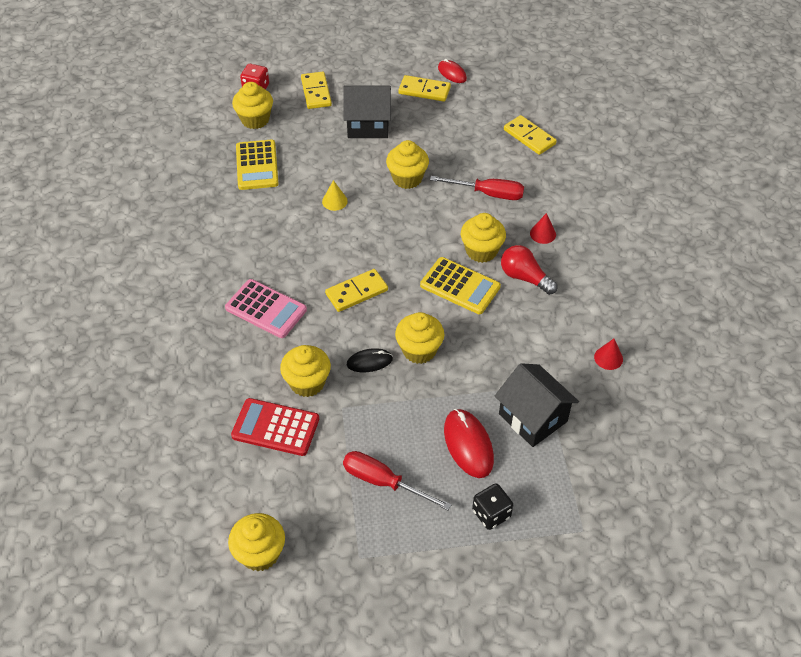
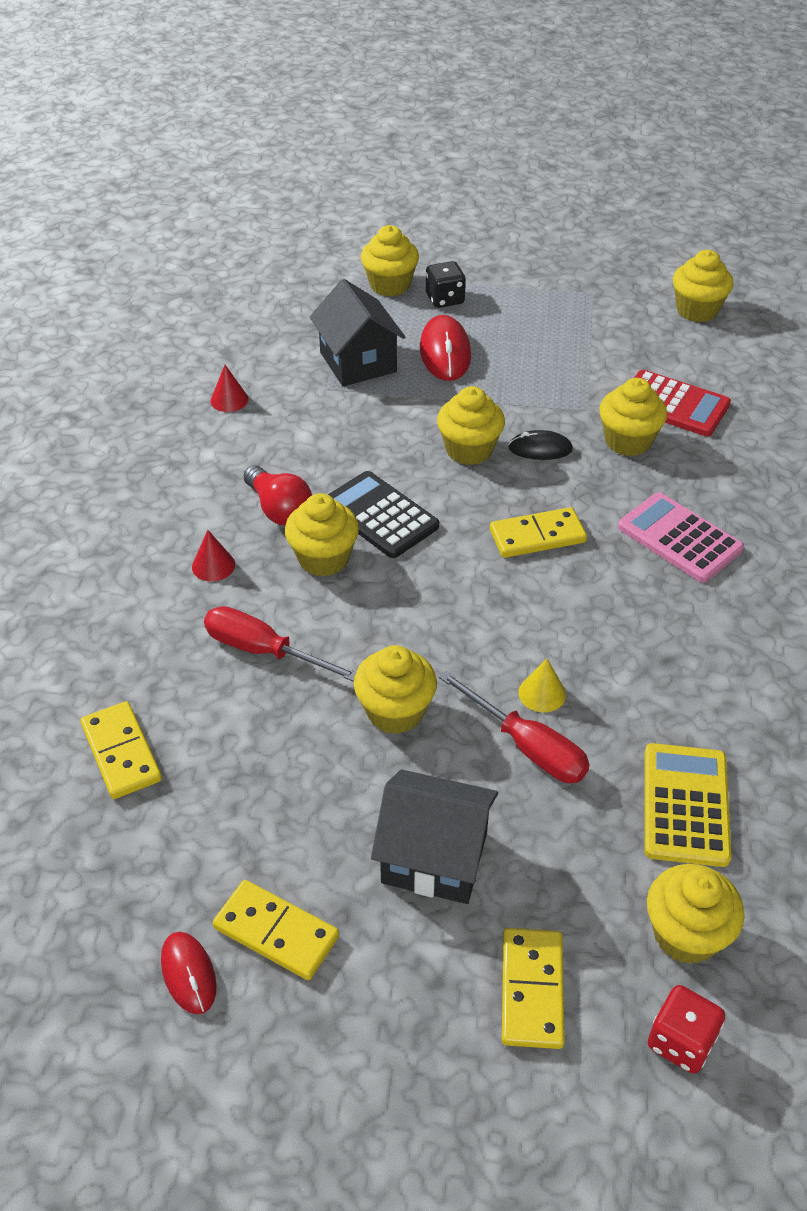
camera: 165 degrees left, 5 degrees down
red screwdriver [343,451,451,510] -> red screwdriver moved to [438,670,590,783]
yellow calculator [420,257,501,314] -> black calculator [328,471,439,558]
none -> yellow cupcake [361,225,419,297]

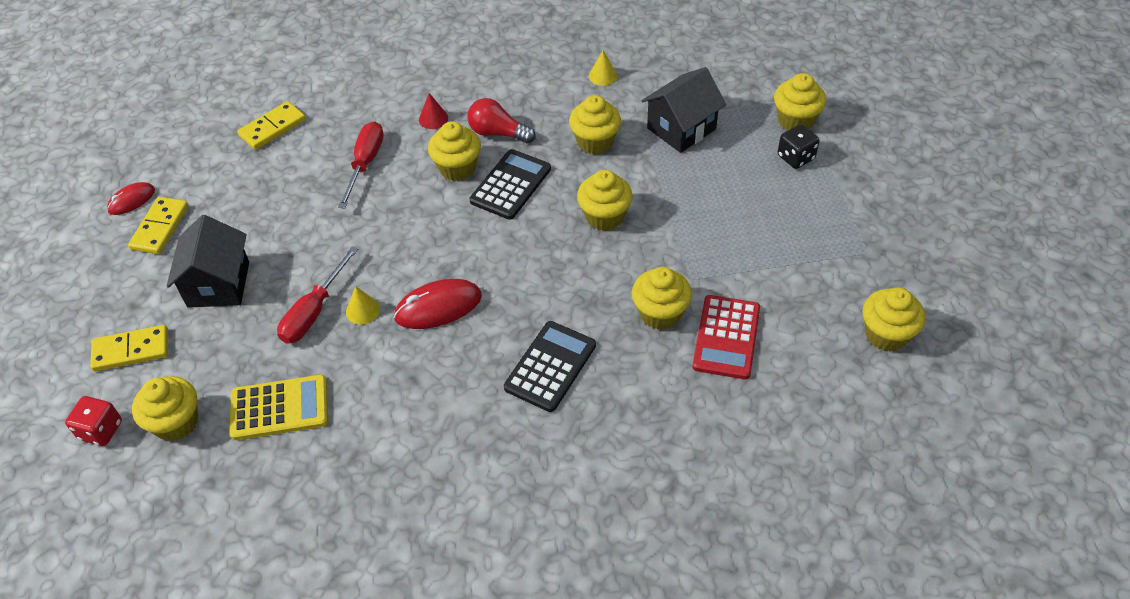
camera: 75 degrees right, 5 degrees up
red cone [211,365,249,412] -> yellow cone [589,50,617,86]
red light bulb [244,465,312,525] -> red light bulb turned 75 degrees clockwise [467,98,536,144]
yellow cupcake [354,645,437,734] -> yellow cupcake moved to [569,95,621,155]
red mouse [420,315,471,381] -> red mouse moved to [393,279,482,329]
yellow domino [490,507,587,558] -> none
black mouse [508,430,573,460] -> none
pink calculator [618,493,744,583] -> black calculator [504,321,596,412]

